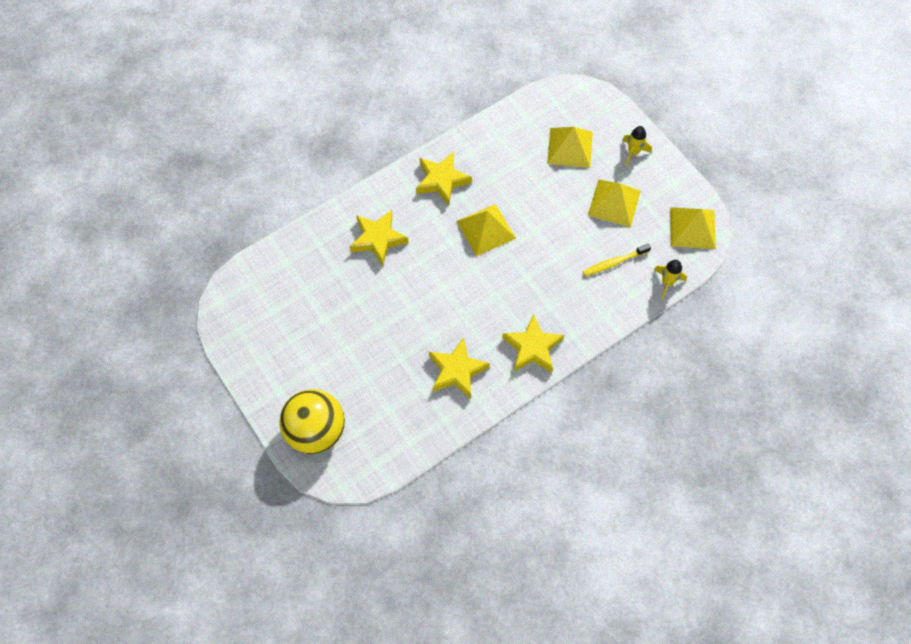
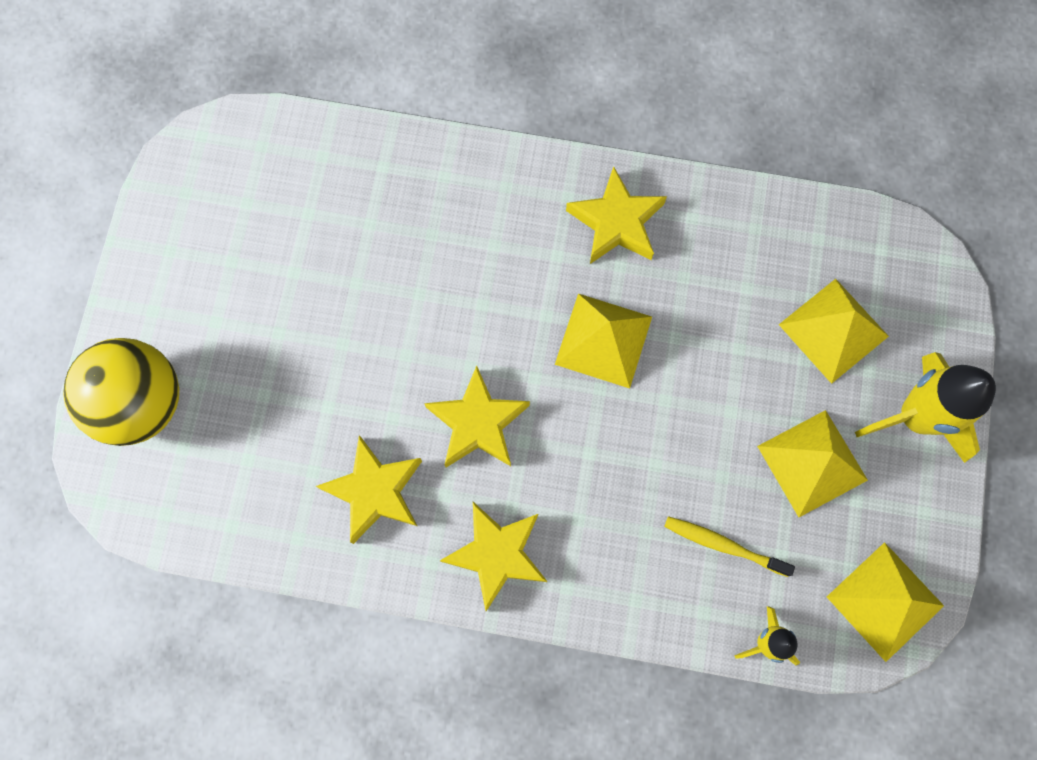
camera: 45 degrees right, 10 degrees up
yellow star [350,210,409,266] -> yellow star moved to [424,366,530,467]
yellow rocket [623,126,652,166] -> yellow rocket [855,352,996,463], size x1.90

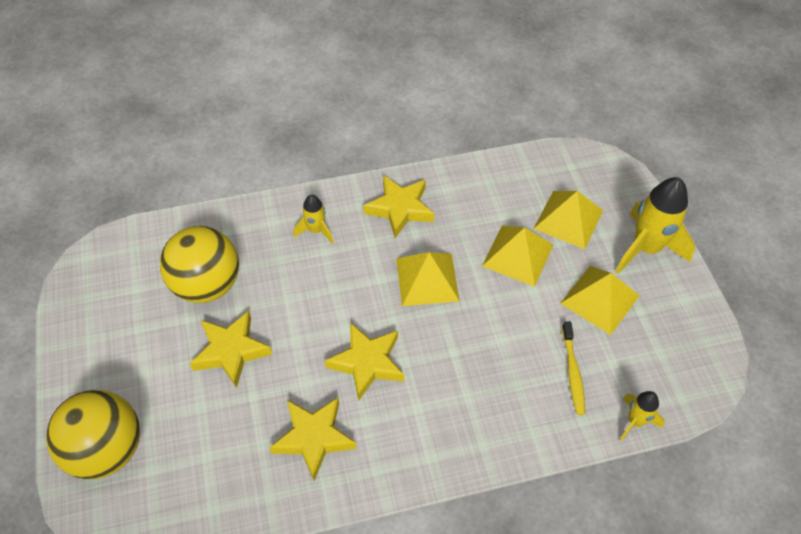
camera: 25 degrees left, 20 degrees down
yellow star [440,502,547,611] -> yellow star moved to [190,311,272,388]
yellow toothbrush [664,516,795,577] -> yellow toothbrush turned 90 degrees counterclockwise [562,321,585,415]
yellow pyramid [827,542,944,662] -> yellow pyramid moved to [482,225,554,287]
none -> yellow ball [160,226,239,303]
none -> yellow rocket [294,195,334,243]

